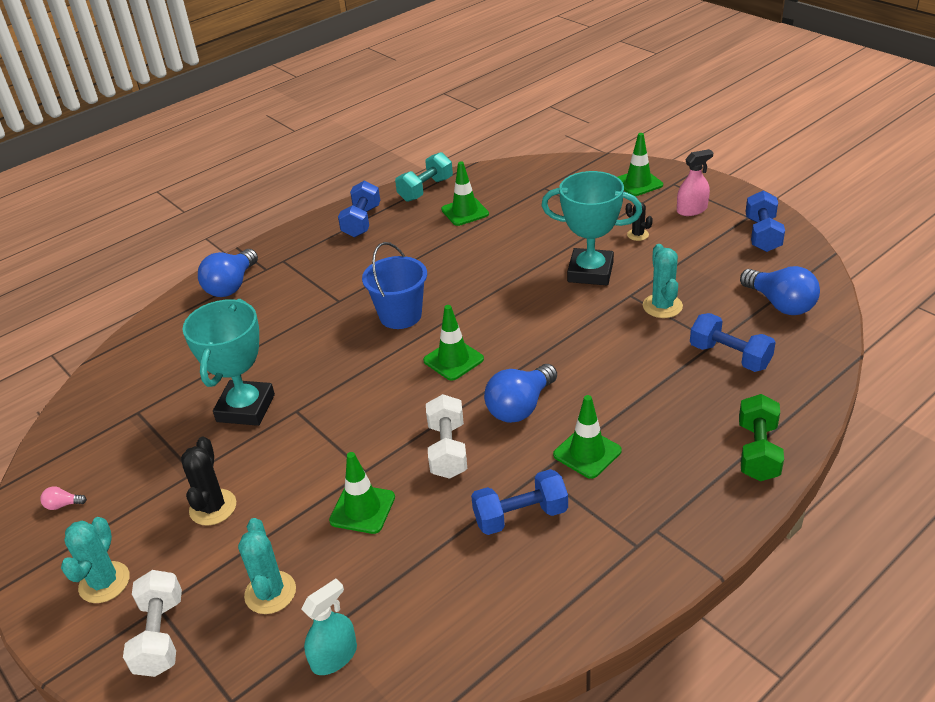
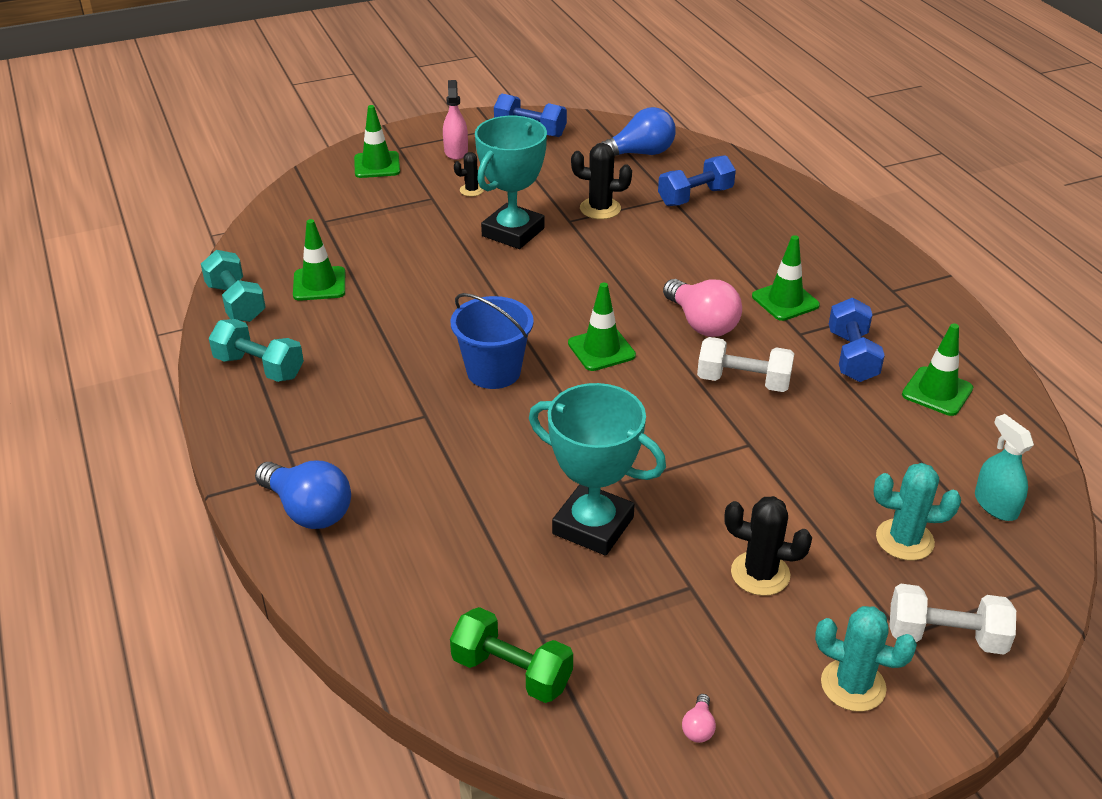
camera: 75 degrees left, 0 degrees up
green traffic cone [329,452,395,534] -> green traffic cone moved to [902,323,973,416]
blue dumbbell [338,180,380,237] -> turquoise dumbbell [209,319,304,382]
blue light bulb [484,364,557,423] -> pink light bulb [663,279,742,337]
turquoise cactus [643,244,683,318] -> black cactus [571,143,632,219]
green dumbbell [739,394,784,481] -> green dumbbell moved to [450,607,573,703]

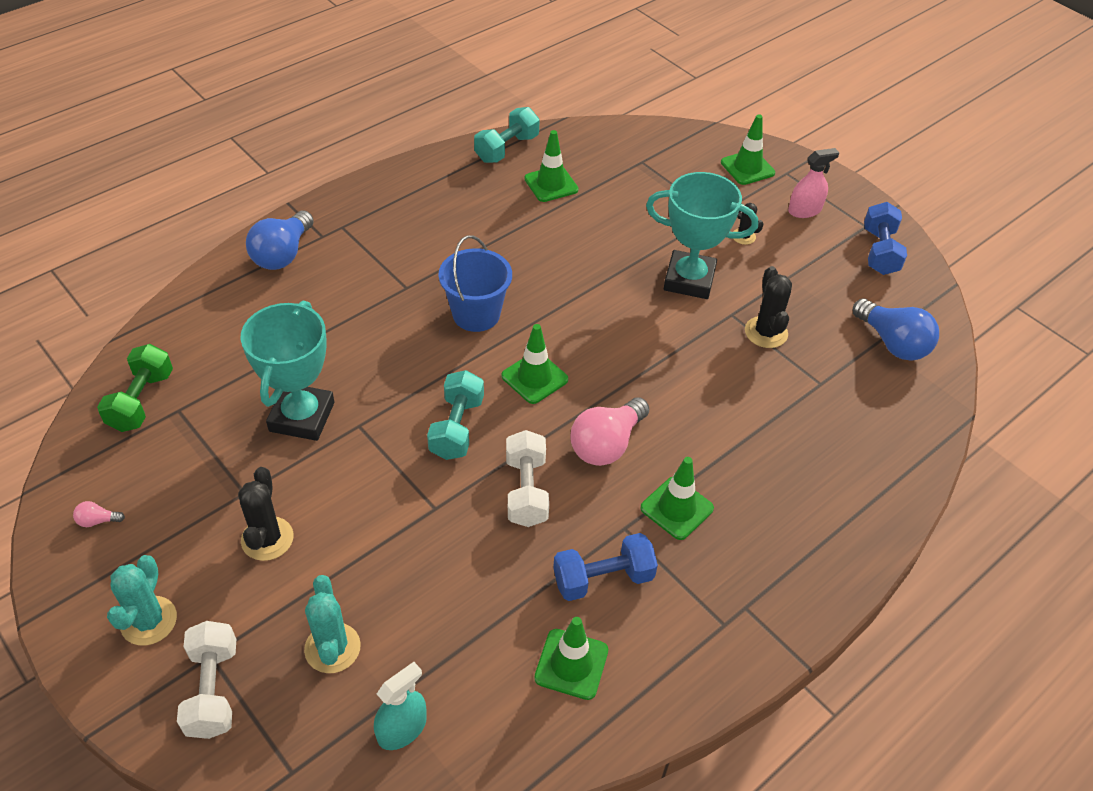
camera: 70 degrees right, 10 degrees up
turquoise dumbbell [209,319,304,382] -> turquoise dumbbell moved to [427,370,484,460]
blue dumbbell [658,155,736,206] -> none

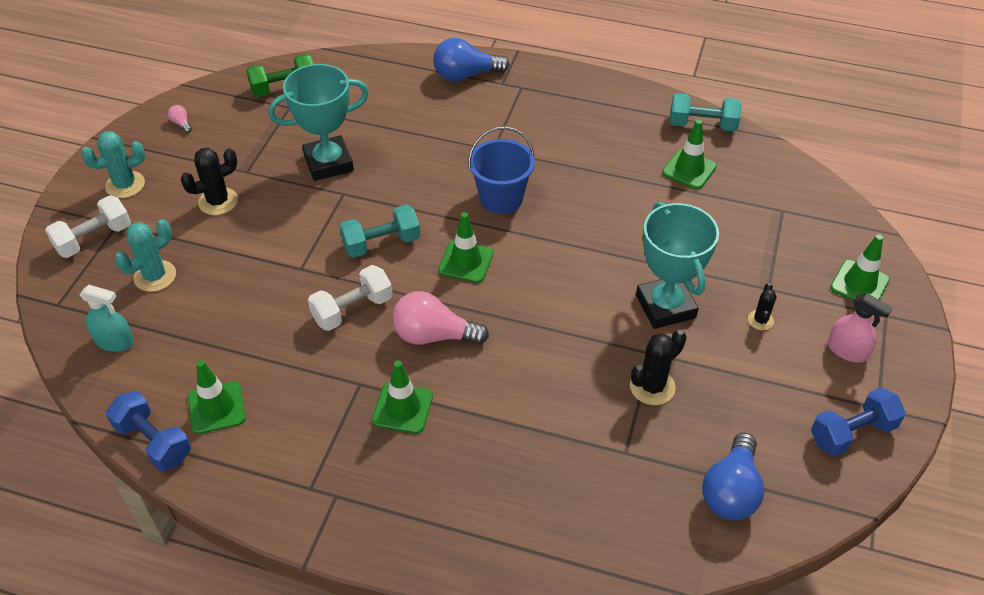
camera: 60 degrees right, 0 degrees up
blue dumbbell [553,533,658,601] -> blue dumbbell moved to [106,391,191,471]

